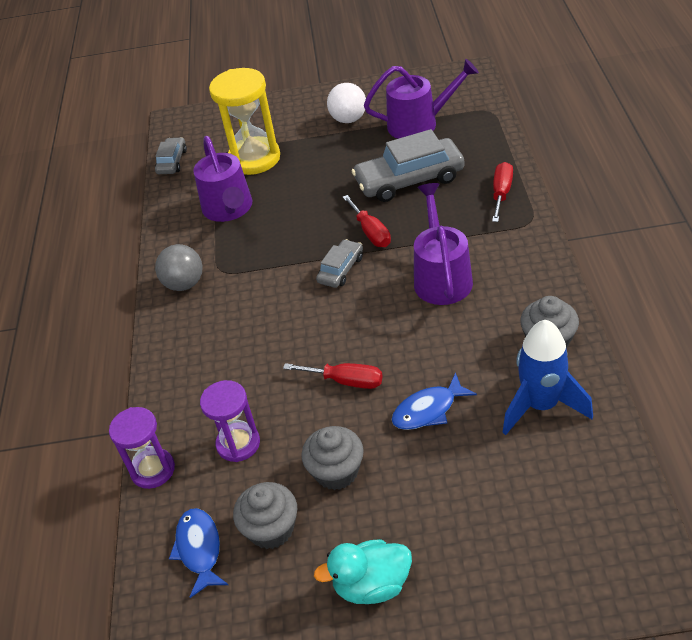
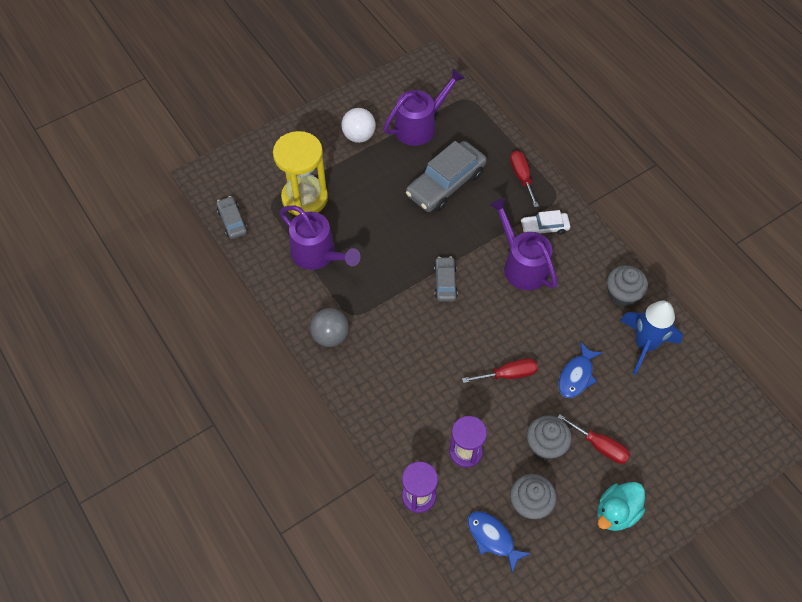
camera: 35 degrees left, 15 degrees up
red screwdriver [343,195,391,247] -> red screwdriver moved to [557,414,630,464]
none -> white car [521,210,570,235]

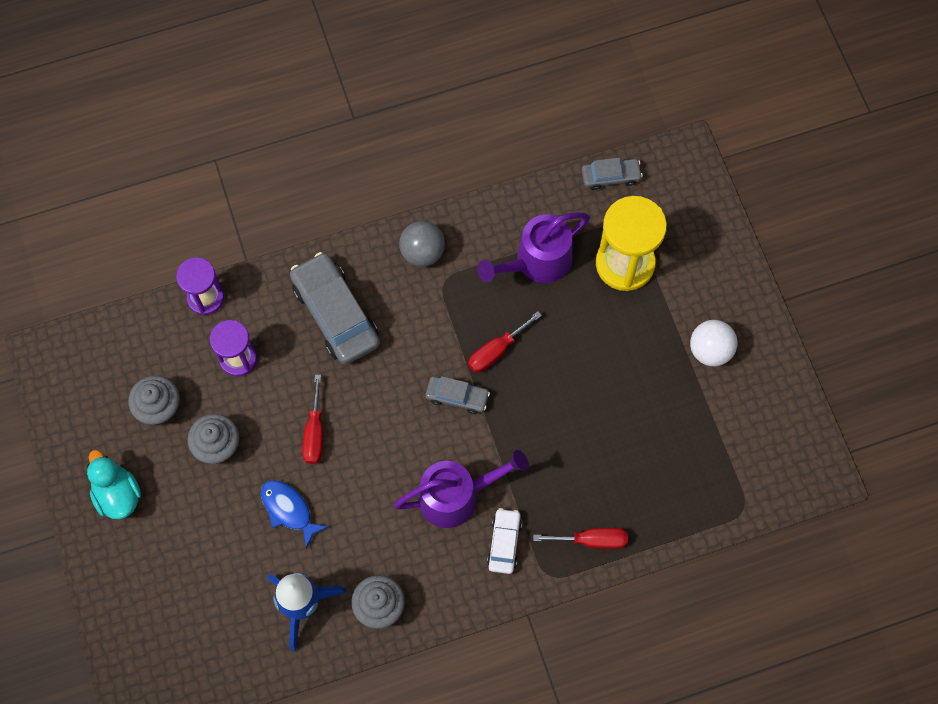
camera: 105 degrees right, 10 degrees up
purple watering can [383,68,465,146] -> none
grey car [406,141,487,212] -> grey car moved to [290,252,380,365]
blue fish [468,511,531,574] -> none
red screwdriver [557,414,630,464] -> red screwdriver moved to [468,311,542,372]

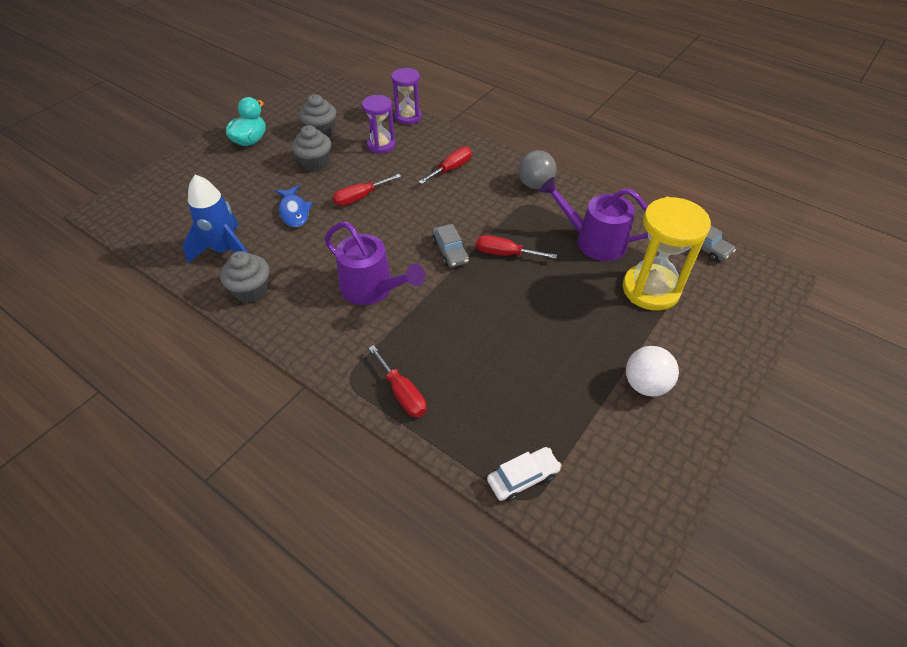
camera: 55 degrees right, 20 degrees down
blue fish [261,480,328,548] -> blue fish turned 150 degrees clockwise [275,185,313,227]
grey car [290,252,380,365] -> red screwdriver [419,146,472,184]
white car [487,508,522,574] -> white car moved to [487,447,562,502]

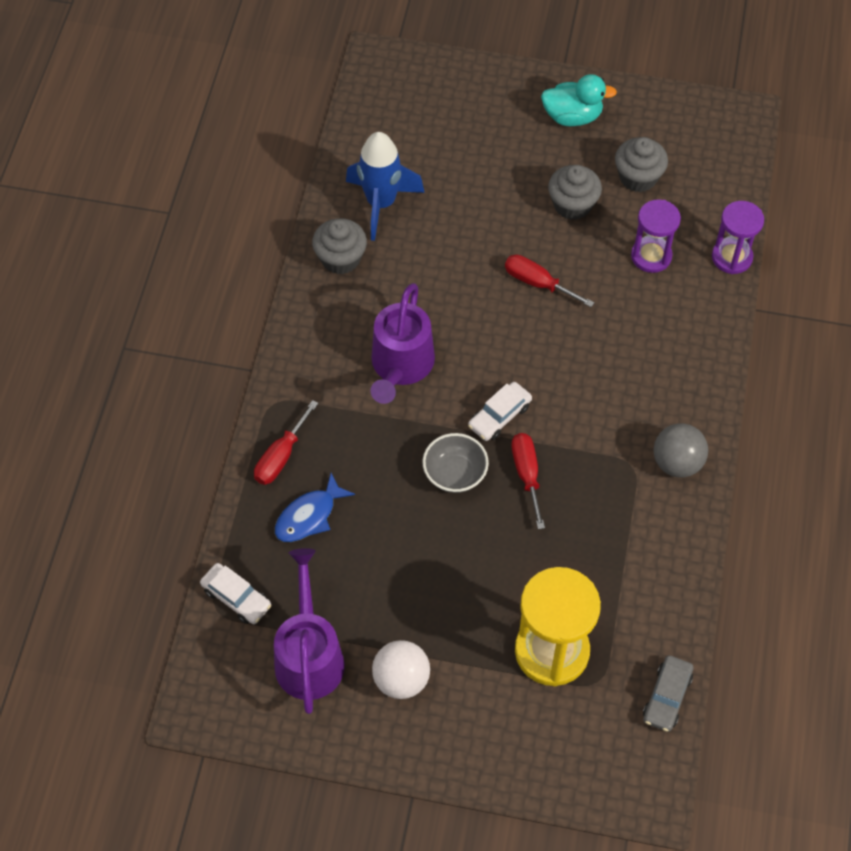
camera: 65 degrees right, 10 degrees up
blue fish [275,185,313,227] -> blue fish moved to [275,473,355,542]
red screwdriver [419,146,472,184] -> none
grey car [432,224,469,267] -> white car [468,382,532,441]
purple watering can [539,177,648,261] -> purple watering can moved to [274,548,345,714]
none -> grey bowl [422,433,489,493]

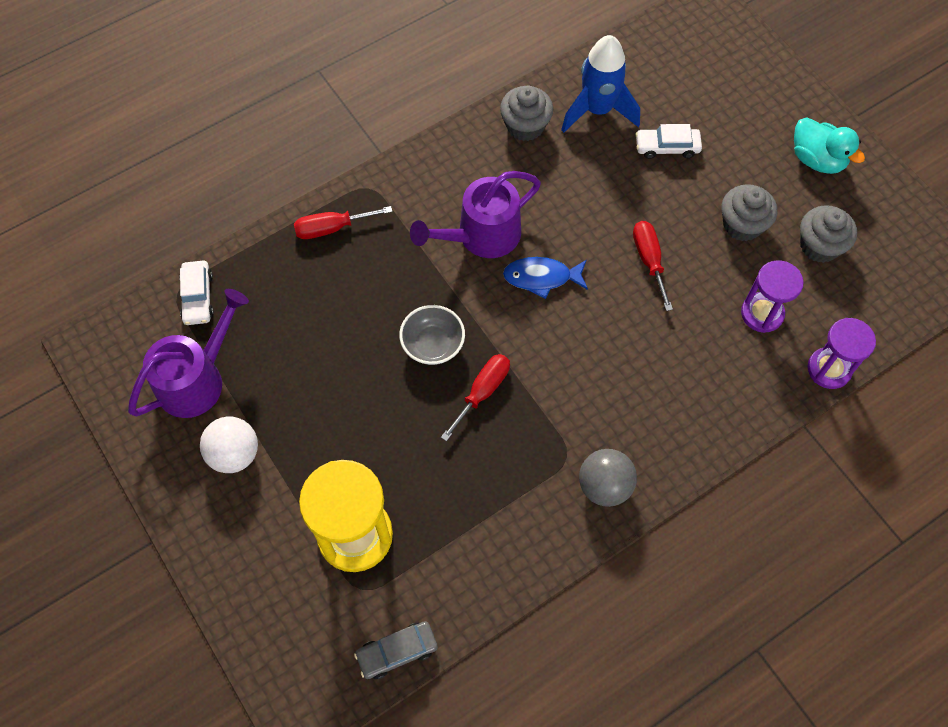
camera: 45 degrees right, 5 degrees up
blue fish [275,473,355,542] -> blue fish moved to [503,257,588,299]
white car [468,382,532,441] -> white car moved to [635,124,702,159]

